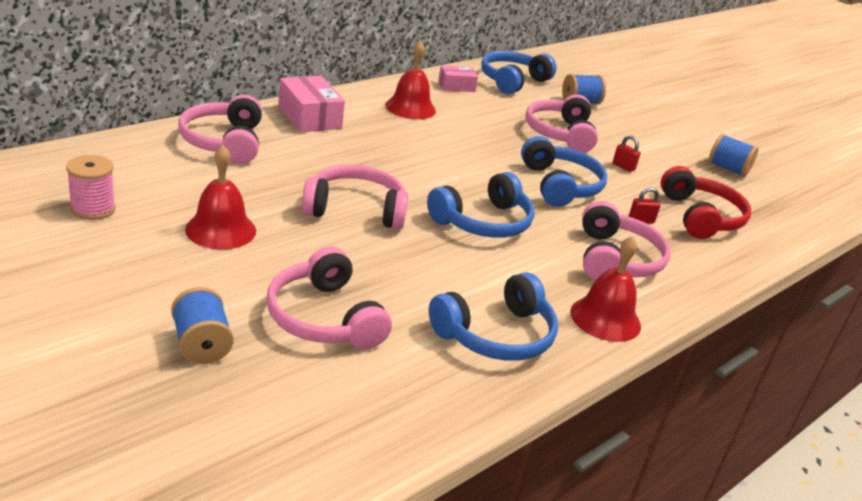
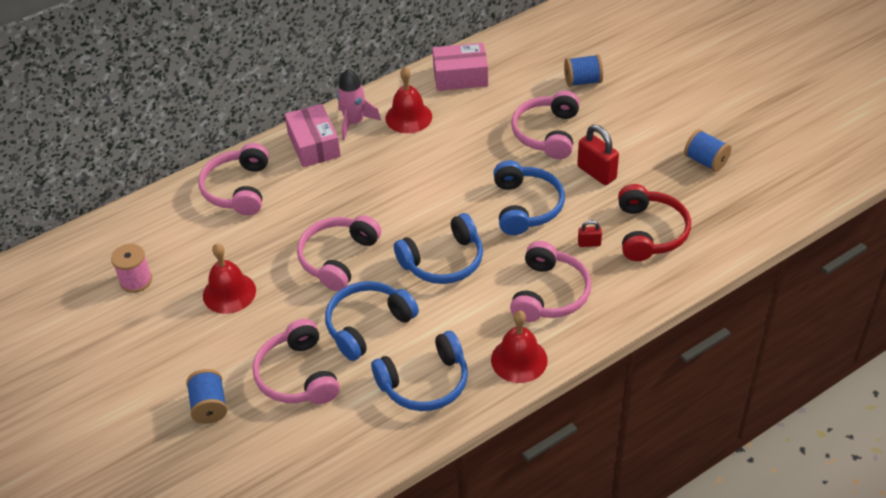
camera: 15 degrees right, 15 degrees up
pink headphones [302,165,408,229] -> pink headphones turned 75 degrees counterclockwise [297,215,381,291]
pink box [438,65,478,92] -> pink box [432,43,488,91], size x1.62
blue headphones [481,51,557,94] -> blue headphones moved to [325,281,419,361]
red padlock [613,135,641,172] -> red padlock [577,125,619,185], size x1.92
none -> pink rocket [337,69,381,140]

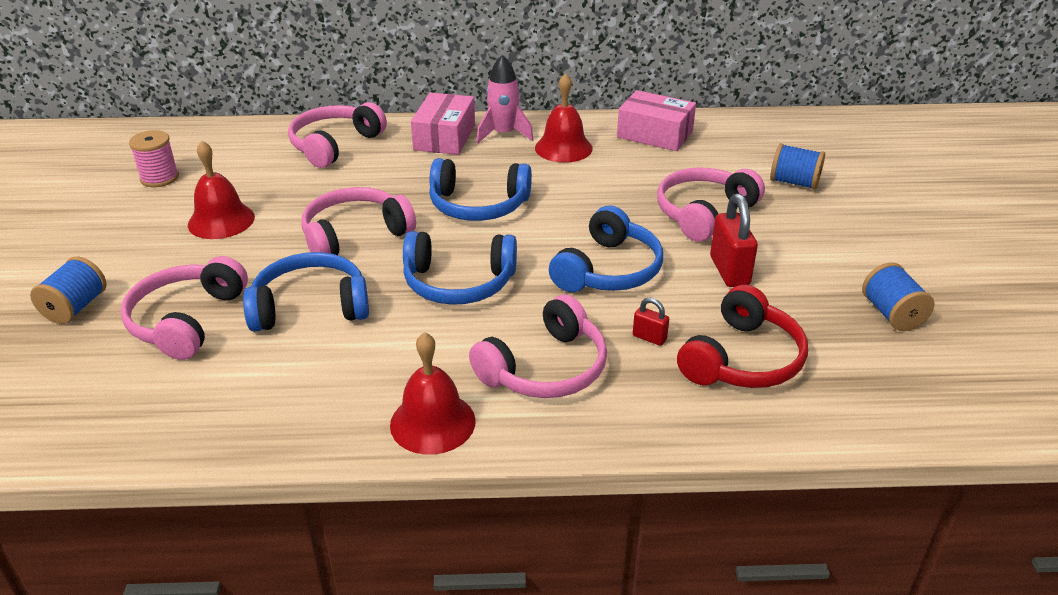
camera: 30 degrees right, 10 degrees down
blue headphones [371,331,468,411] -> blue headphones moved to [429,158,532,221]

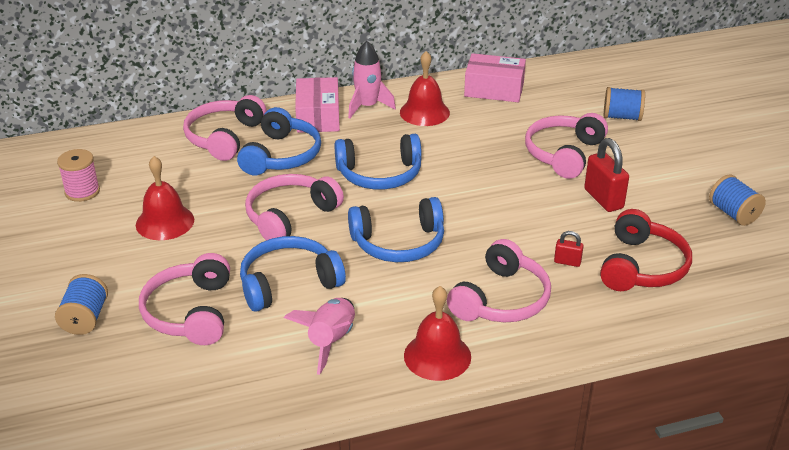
camera: 15 degrees left, 0 degrees up
blue headphones [549,205,663,292] -> blue headphones moved to [237,107,321,176]
none -> pink rocket [284,298,355,375]

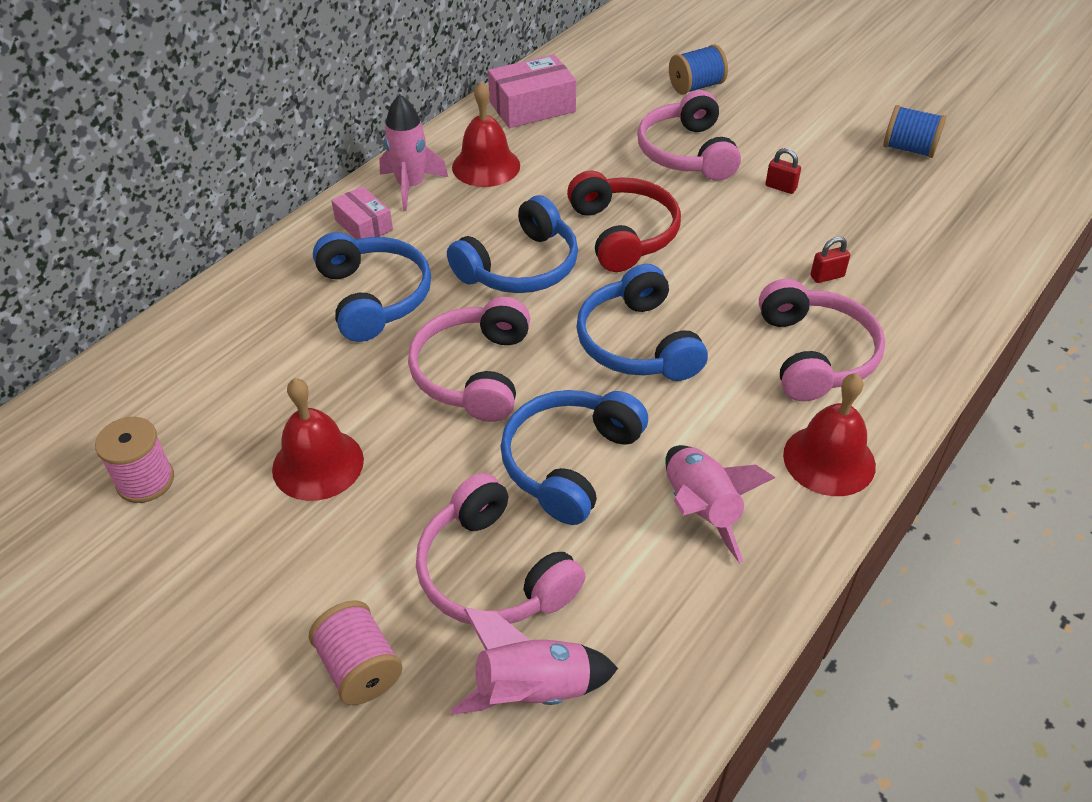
camera: 35 degrees left, 10 degrees up
blue spool [55,274,108,335] -> pink spool [309,600,402,705]
pink headphones [183,95,266,161] -> none
pink box [295,77,340,133] -> pink box [331,186,393,239], size x0.62
blue headphones [348,197,444,262] -> blue headphones turned 120 degrees clockwise [576,264,708,381]
red padlock [584,138,629,212] -> red padlock [765,148,801,194], size x0.52
red headphones [600,209,692,291] -> red headphones moved to [567,170,681,272]
none -> pink rocket [450,608,618,715]

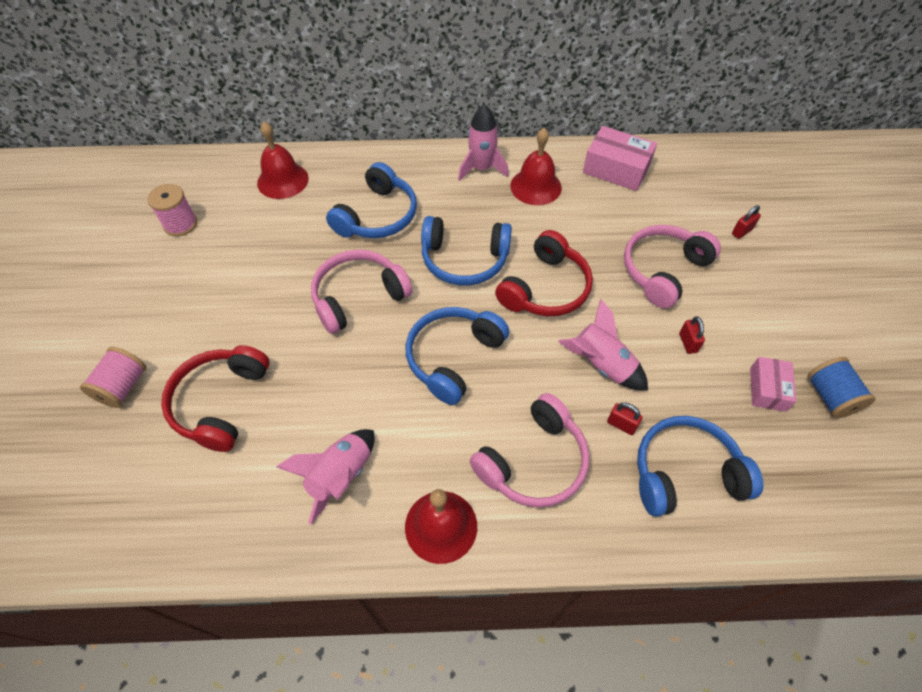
camera: 50 degrees right, 10 degrees up
red bell [272,378,364,501] -> red bell moved to [257,122,309,199]
pink box [331,186,393,239] -> pink box moved to [750,357,796,412]
pink headphones [416,473,585,625] -> red headphones [161,345,270,452]
pink rocket [450,608,618,715] -> pink rocket moved to [558,299,648,390]
blue headphones [501,390,648,525] -> blue headphones moved to [637,416,763,517]
blue spool [669,44,728,95] -> red padlock [732,205,761,239]

